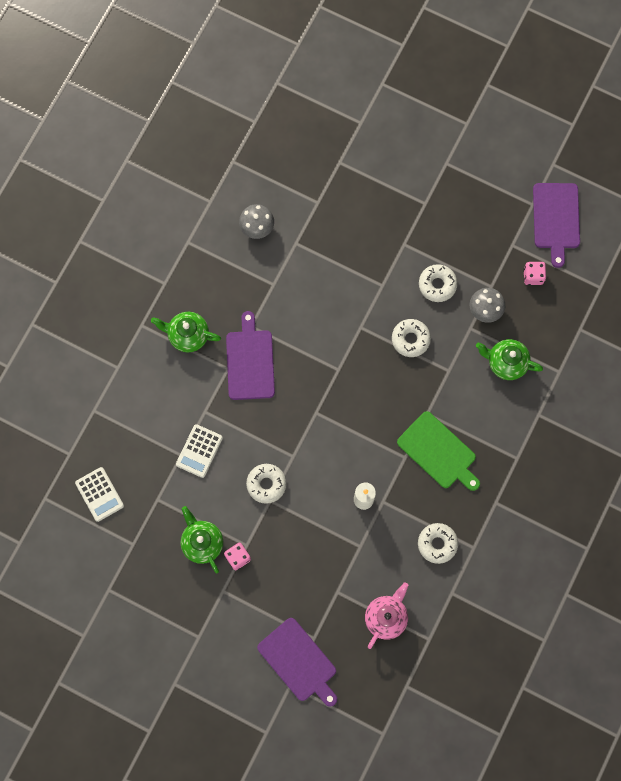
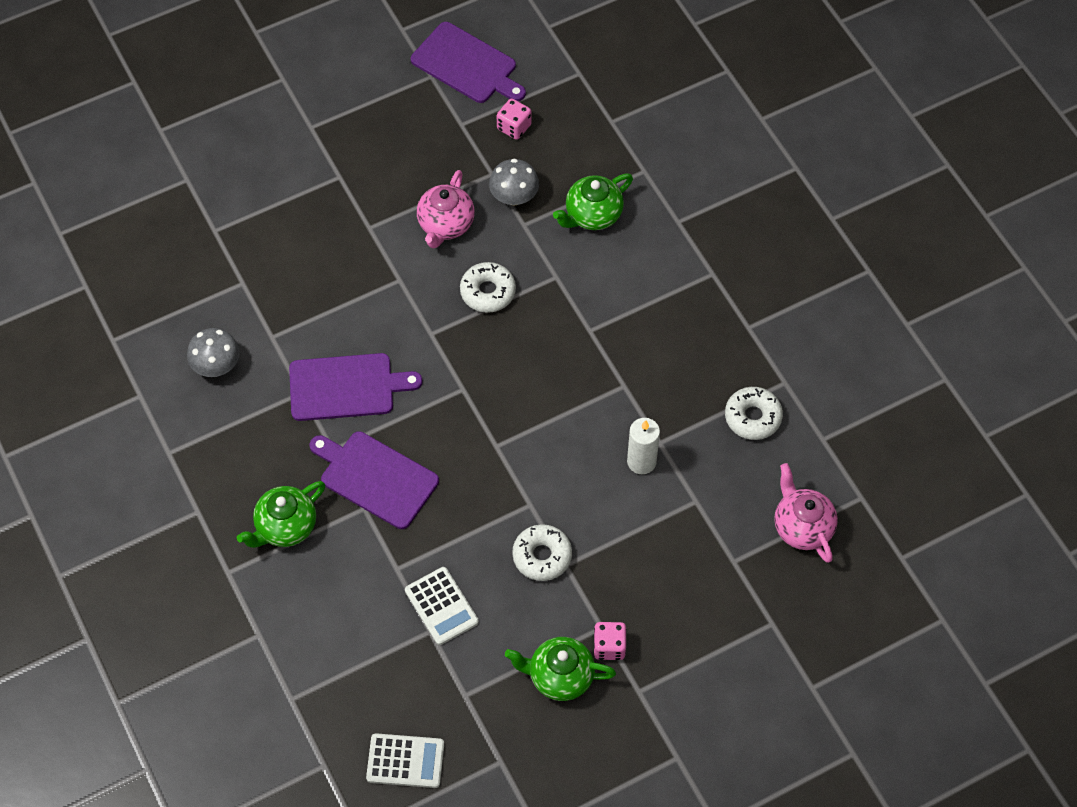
camera: 55 degrees left, 15 degrees down
purple cutting board [257,618,337,707] -> purple cutting board moved to [289,353,422,421]
green cutting board [397,411,480,491] -> none
white donut [419,264,458,302] -> pink teapot [417,170,475,248]

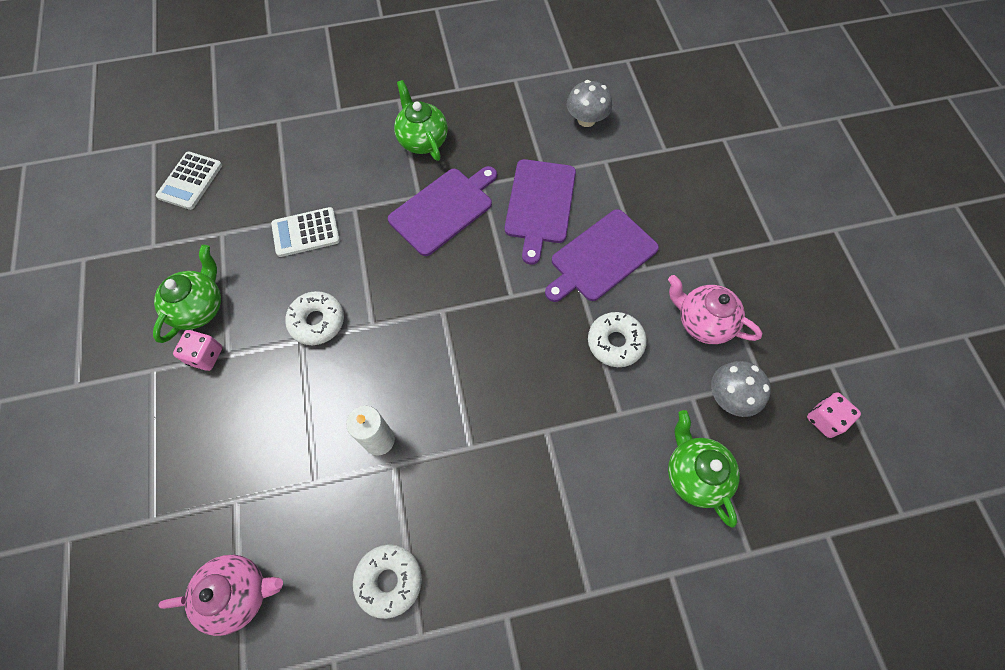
camera: 105 degrees right, 5 degrees up
purple cutting board [411,22,526,103] -> purple cutting board moved to [545,209,659,302]

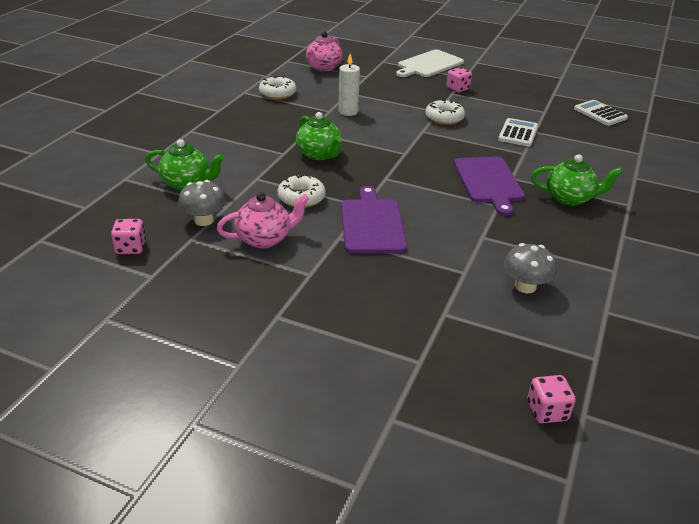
camera: 125 degrees right, 30 degrees down
green teapot [153,245,221,343] -> green teapot moved to [296,112,342,160]
purple cutting board [505,159,576,265] -> none
none -> white cutting board [396,49,464,77]
none -> pink dice [527,375,576,423]

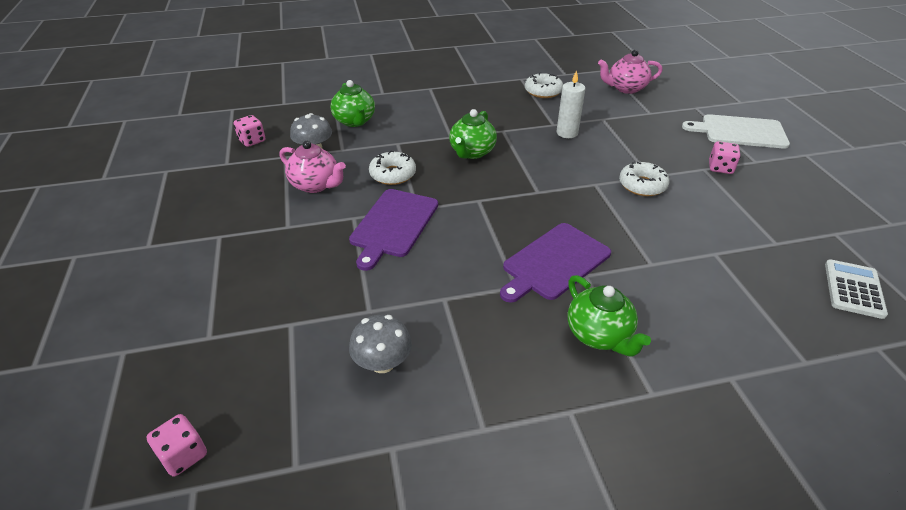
camera: 55 degrees right, 5 degrees up
purple cutting board [341,186,407,254] -> purple cutting board turned 150 degrees clockwise [349,189,438,271]
white calculator [498,118,538,147] -> none

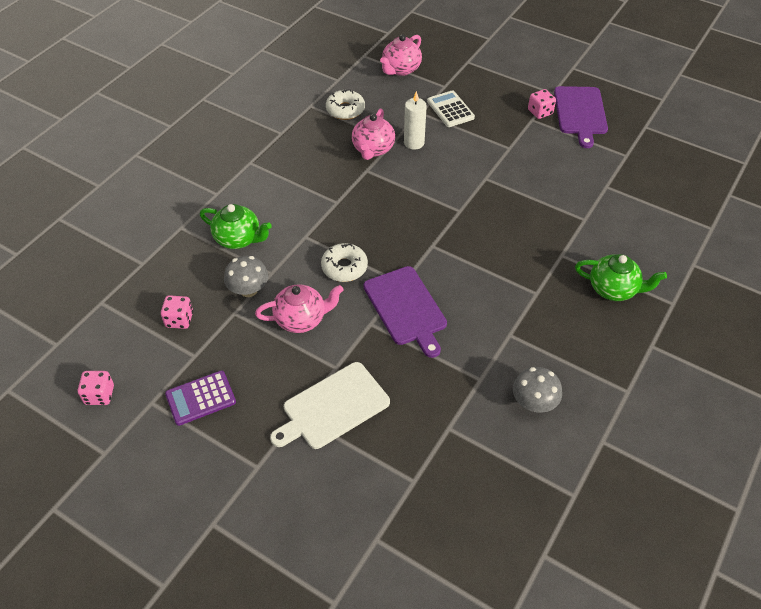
camera: 45 degrees left, 10 degrees up
pink dice [146,414,207,477] -> pink dice moved to [78,371,114,405]
green teapot [449,109,497,159] -> none
purple cutting board [500,223,611,303] -> purple cutting board moved to [554,86,608,148]
white donut [619,162,670,196] -> none
white cutting board [682,114,790,149] -> white cutting board moved to [270,362,390,449]
white calculator [825,259,888,319] -> white calculator moved to [427,90,475,127]
none -> purple calculator [165,371,236,426]
none -> pink teapot [352,109,395,160]

